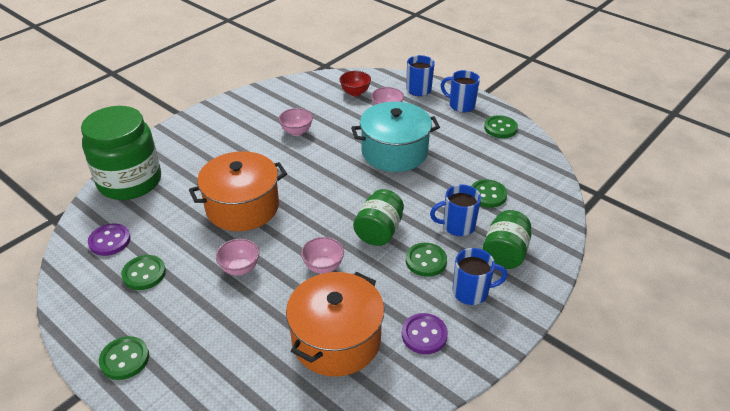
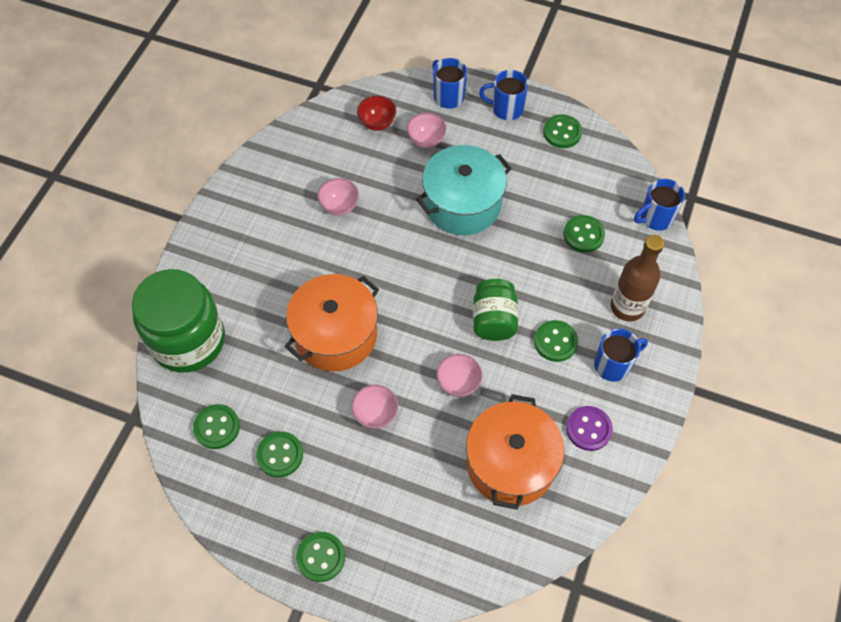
camera: 20 degrees left, 20 degrees up
purple button [88,224,131,256] -> green button [193,404,240,449]
blue mug [430,185,481,236] -> blue mug moved to [634,179,685,231]
green jar [482,210,532,269] -> brown bottle [611,235,664,322]

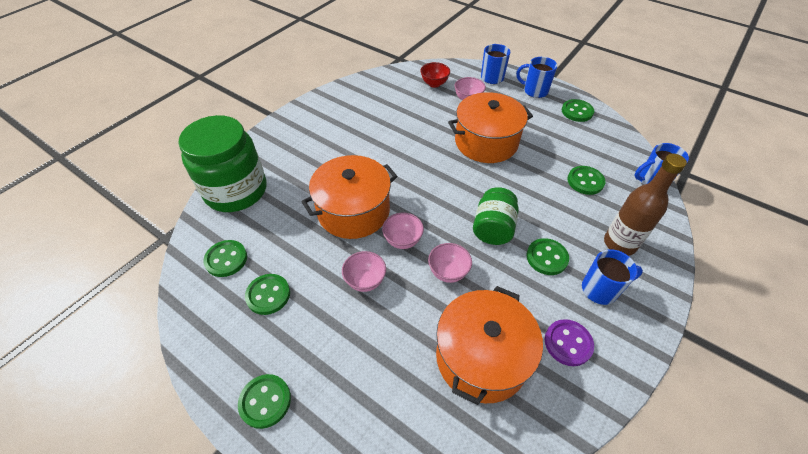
camera: 15 degrees right, 10 degrees down
pink bowl [317,178,359,216] -> pink bowl moved to [382,213,424,249]
turquoise pot [416,145,512,235] -> orange pot [448,92,533,163]

